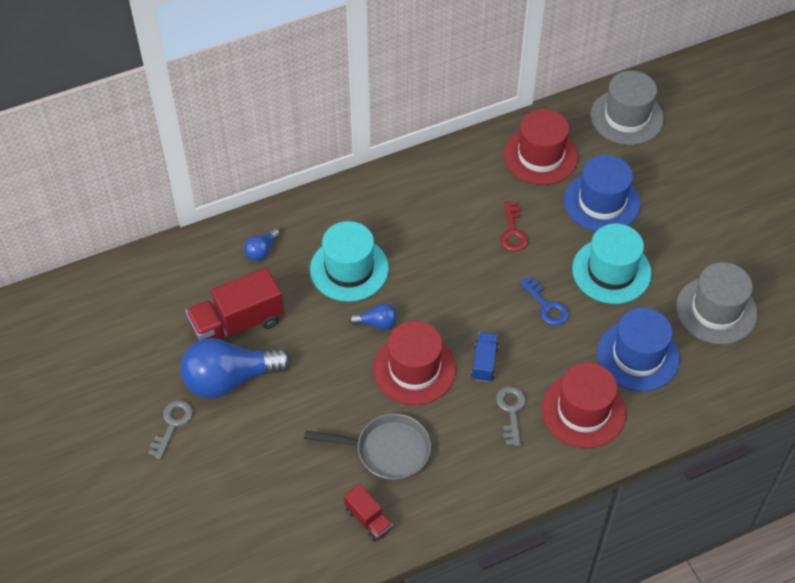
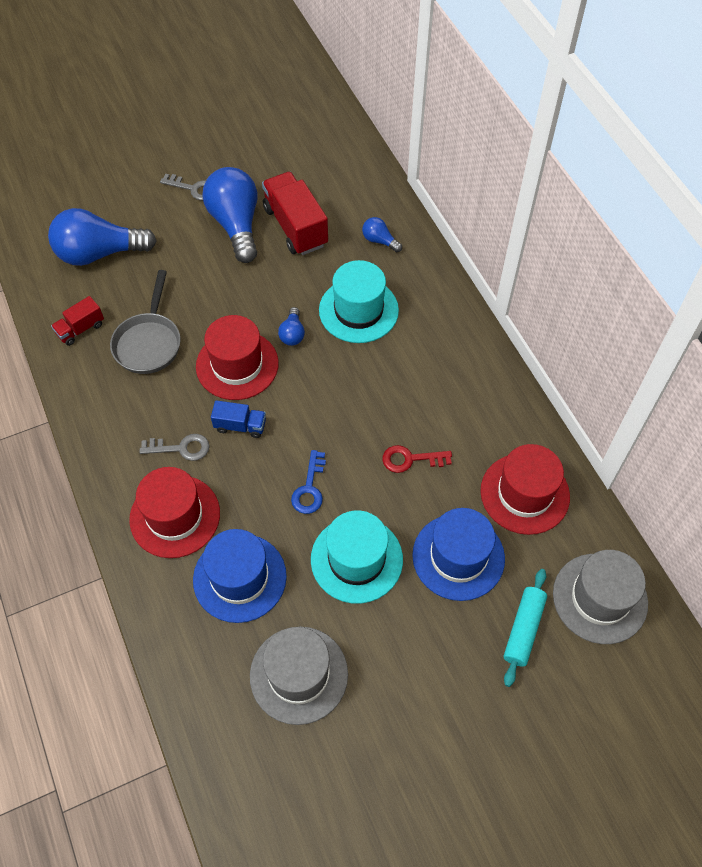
camera: 90 degrees right, 5 degrees up
blue key [519,276,569,326] -> blue key turned 45 degrees counterclockwise [291,450,326,514]
none -> blue light bulb [48,208,157,266]
none -> turquoise rolling pin [504,569,547,687]

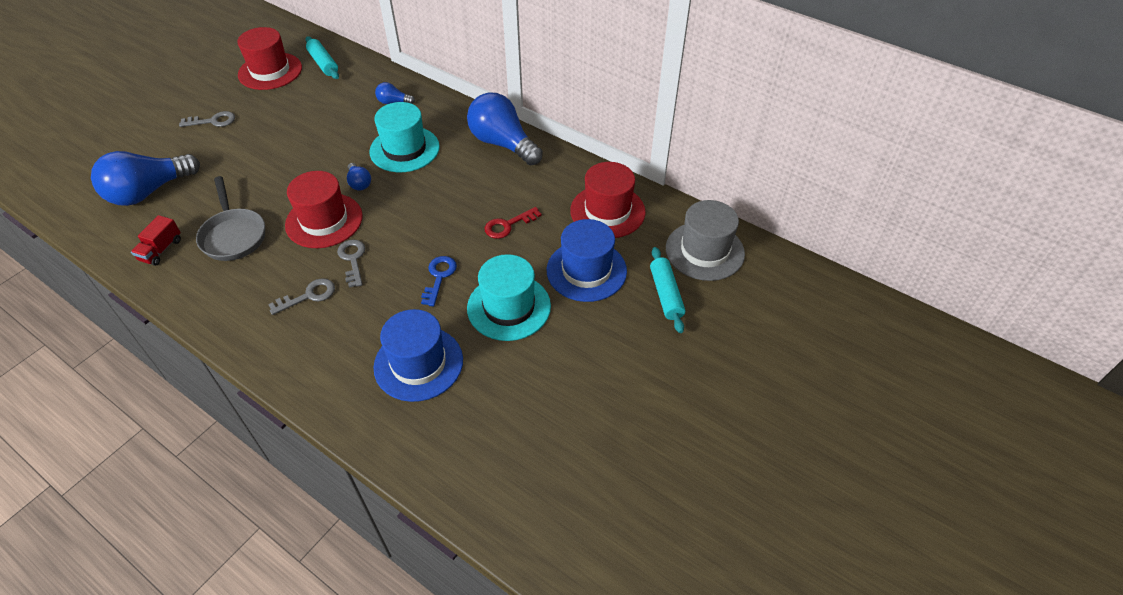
camera: 30 degrees left, 10 degrees down
red hat [129,467,220,558] -> red hat moved to [237,27,302,90]
blue light bulb [202,167,258,263] -> blue light bulb moved to [467,93,543,165]
blue truck [211,400,266,438] -> grey key [337,239,365,288]
grey hat [250,626,348,725] -> none
red truck [262,172,328,255] -> none
blue key [291,450,326,514] -> blue key turned 150 degrees counterclockwise [421,256,457,307]
none -> turquoise rolling pin [306,37,339,79]

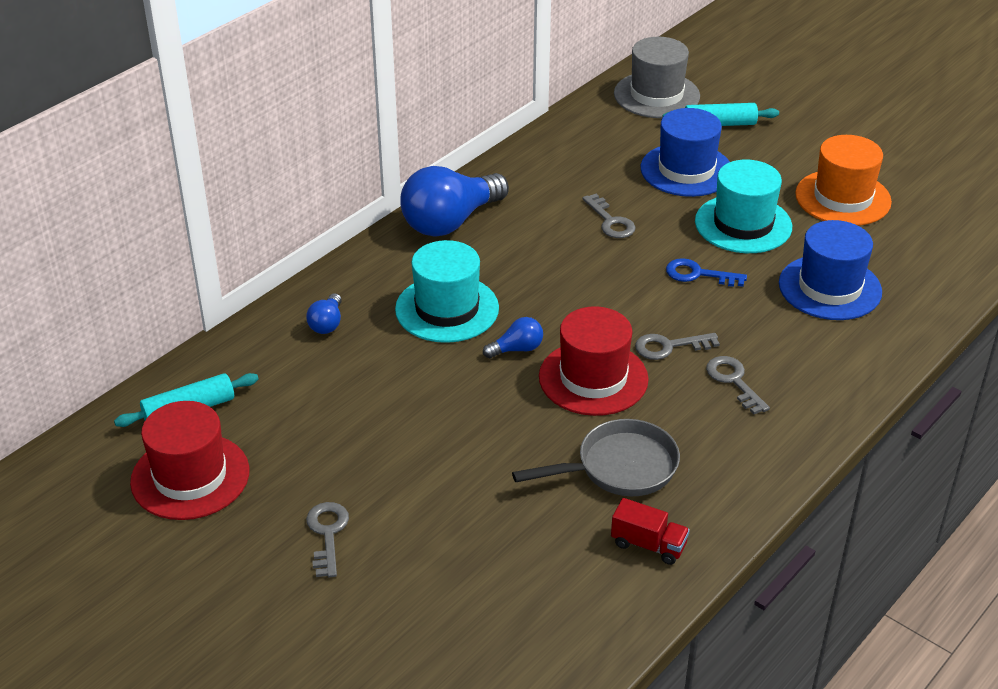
camera: 85 degrees left, 10 degrees down
blue light bulb [91,151,200,206] -> none
red key [485,207,542,239] -> grey key [582,194,636,238]
red hat [570,162,646,238] -> none
none -> orange hat [795,135,892,226]

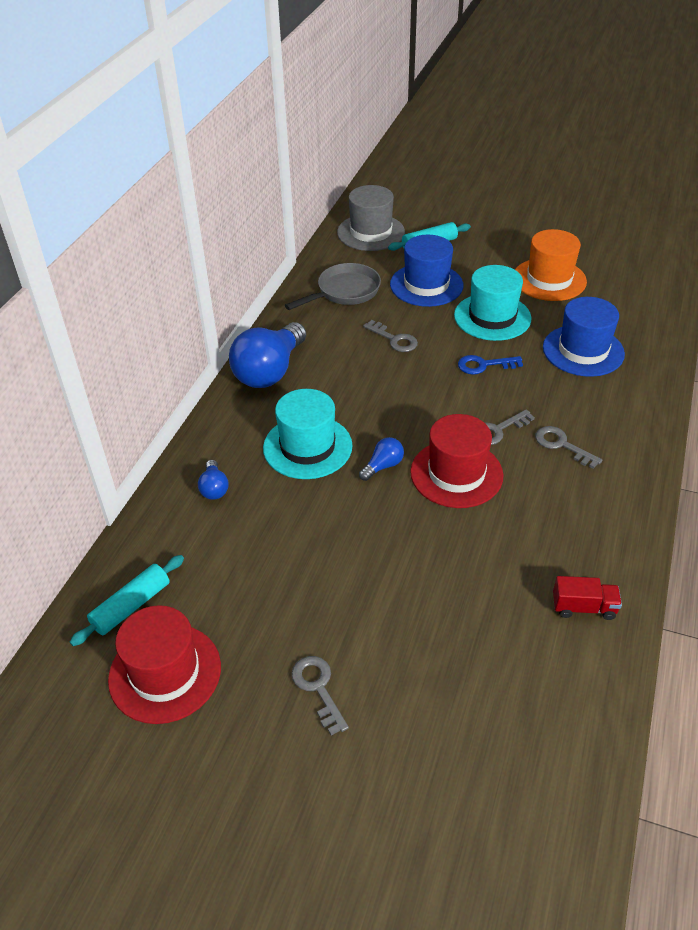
camera: 20 degrees left, 5 degrees up
grey pan [512,419,680,496] -> grey pan moved to [285,263,381,310]

